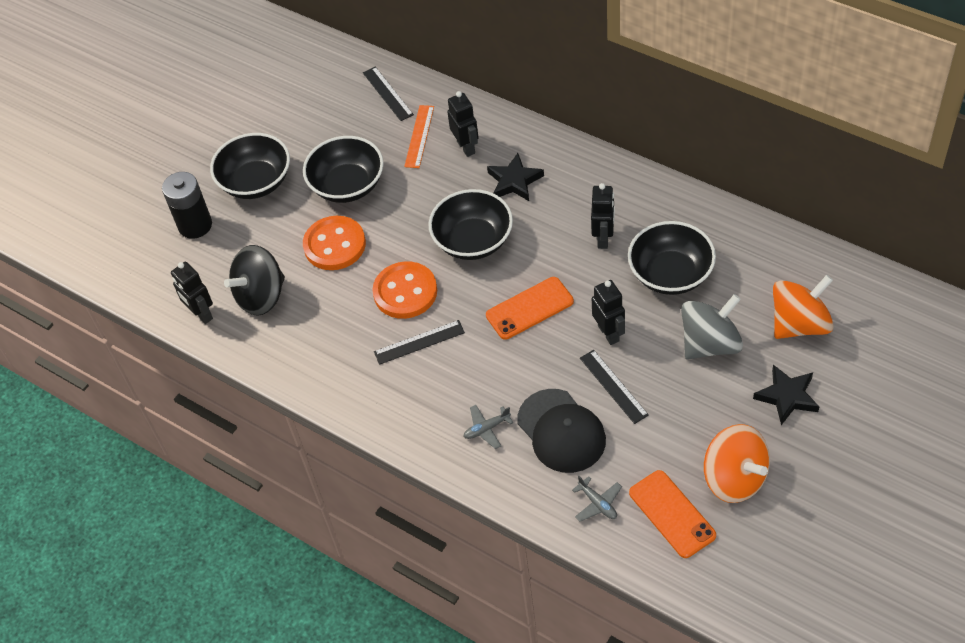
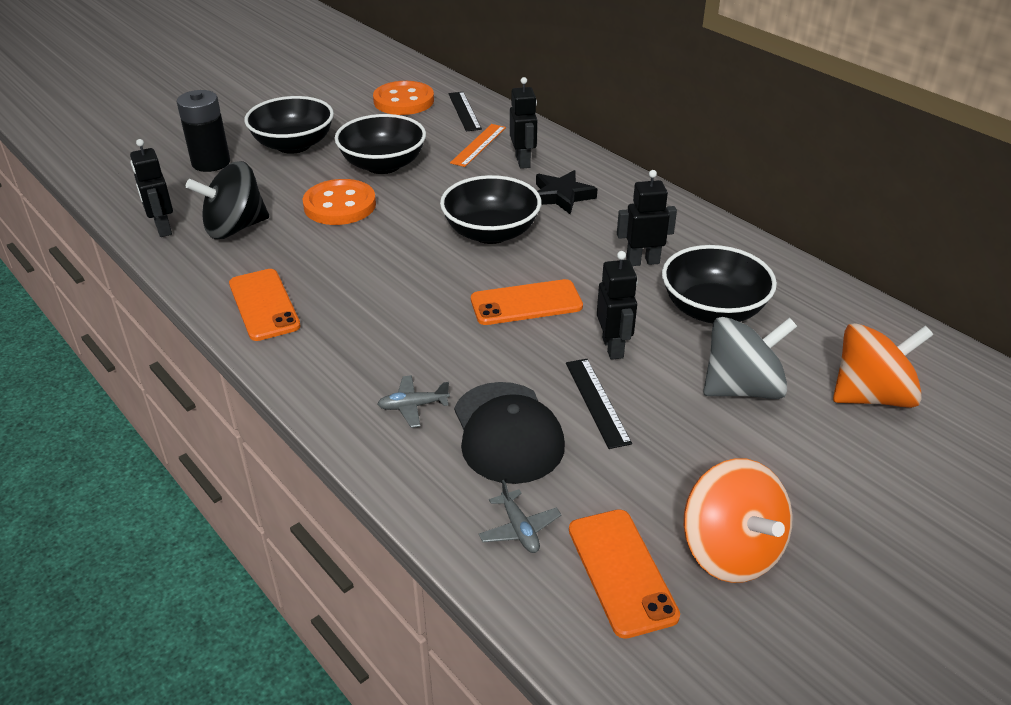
camera: 10 degrees right, 15 degrees down
orange button [372,261,437,319] -> orange button moved to [373,81,434,115]
black ruler [374,320,465,365] -> none
black robot [591,183,615,249] -> black robot turned 120 degrees counterclockwise [617,170,677,266]
black star [753,365,819,425] -> none
none -> orange phone [229,269,301,341]

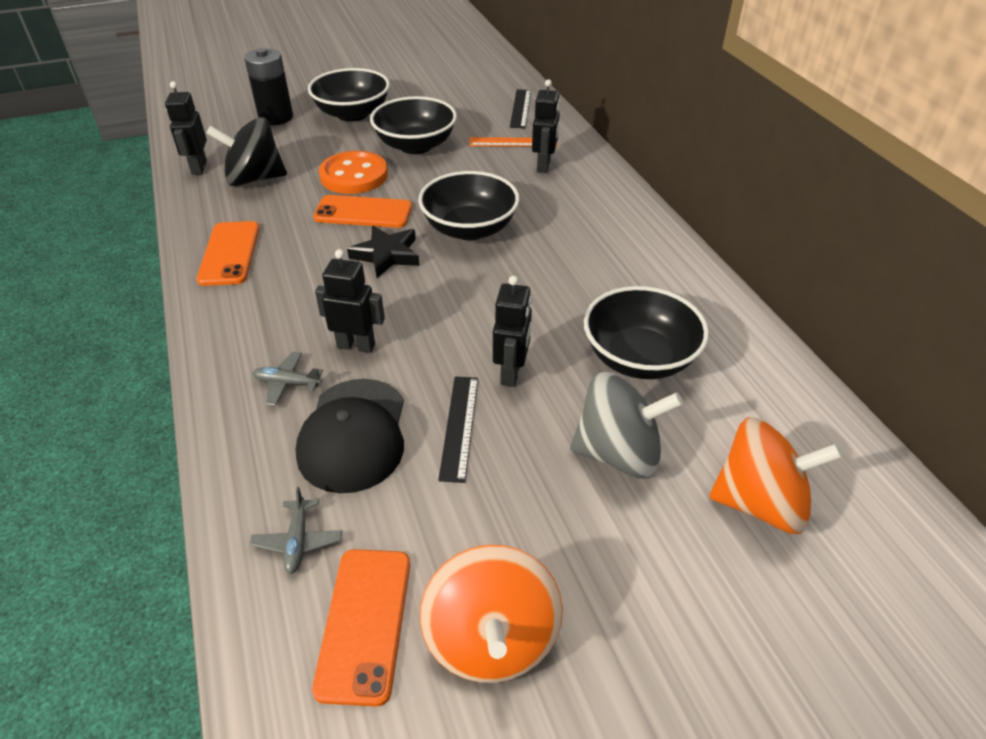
camera: 20 degrees right, 5 degrees up
orange button [373,81,434,115] -> none
orange ruler [450,124,506,167] -> orange ruler turned 45 degrees clockwise [469,137,558,147]
orange phone [471,279,583,325] -> orange phone moved to [313,195,412,228]
black star [536,170,597,214] -> black star moved to [347,226,419,278]
black robot [617,170,677,266] -> black robot moved to [315,249,385,353]

